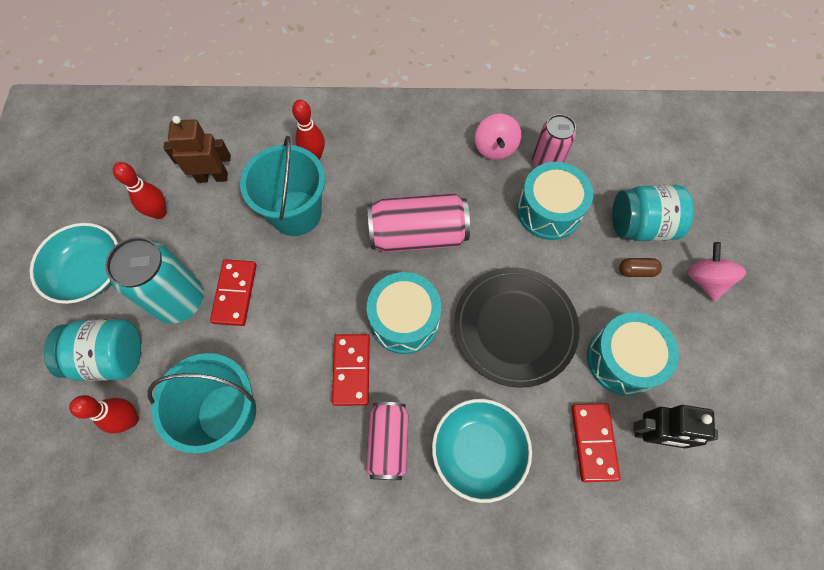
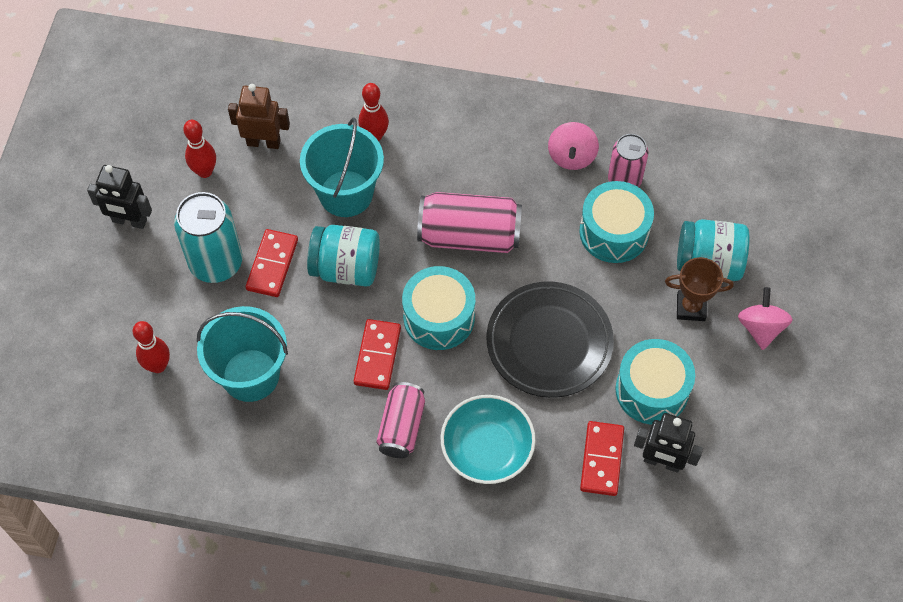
camera: 10 degrees right, 5 degrees down
turquoise bowl [30,223,118,304] -> black robot [87,165,152,229]
turquoise jar [44,319,141,381] -> turquoise jar moved to [307,225,380,287]
brown capsule [619,258,662,277] -> brown trophy [665,257,734,321]

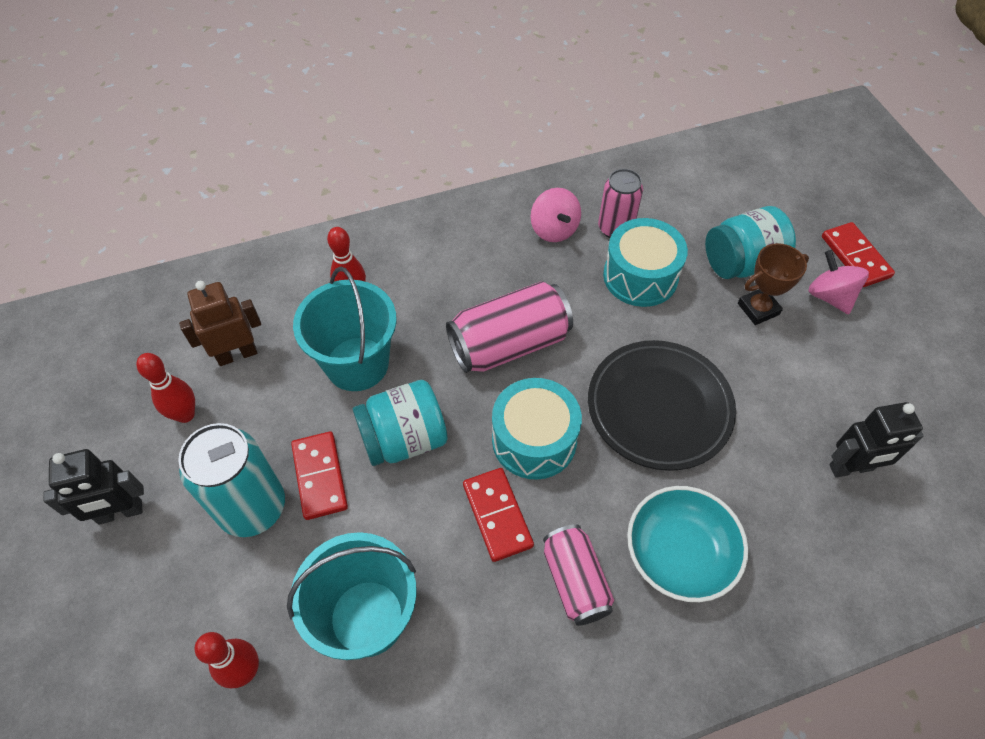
camera: 30 degrees left, 5 degrees down
red domino [580,421,624,496] -> red domino moved to [822,222,895,287]
turquoise drum [615,339,695,425] -> none

